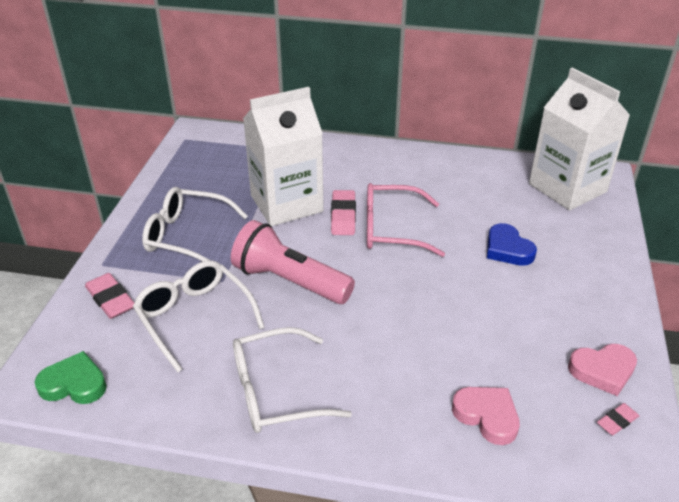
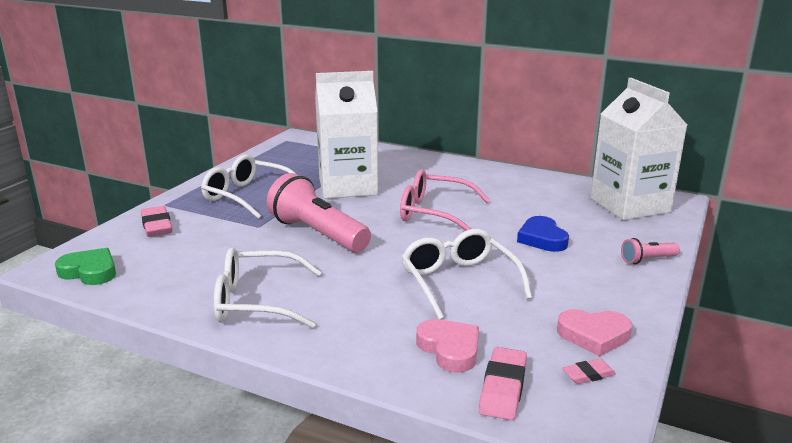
camera: 15 degrees right, 15 degrees down
white glasses [133,260,265,373] -> white glasses moved to [401,229,532,319]
pink eraser [331,190,356,235] -> pink eraser moved to [479,347,527,420]
none -> pink flashlight [621,238,680,264]

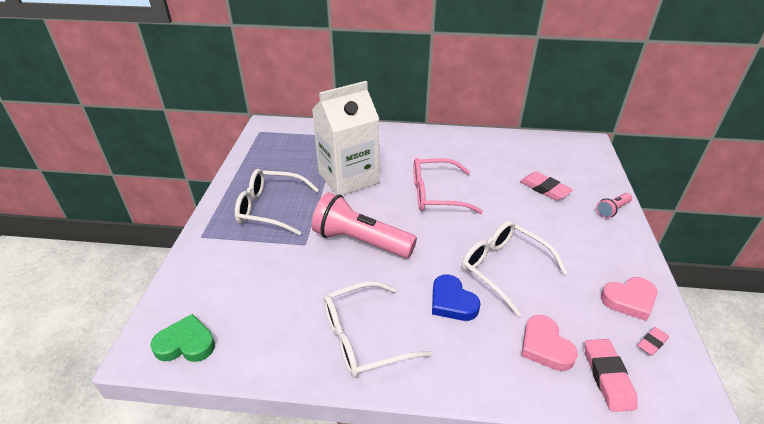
camera: 20 degrees left, 15 degrees up
pink eraser [141,206,172,237] -> pink eraser moved to [520,171,573,201]
pink heart [416,319,479,372] -> pink heart turned 150 degrees counterclockwise [521,315,578,371]
blue heart [517,216,569,252] -> blue heart moved to [432,274,481,321]
white carton [590,78,687,220] -> none

